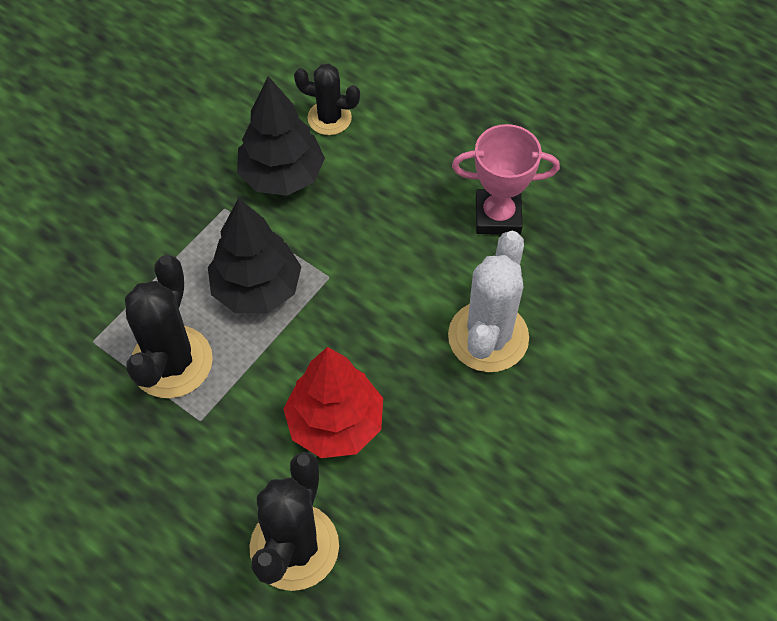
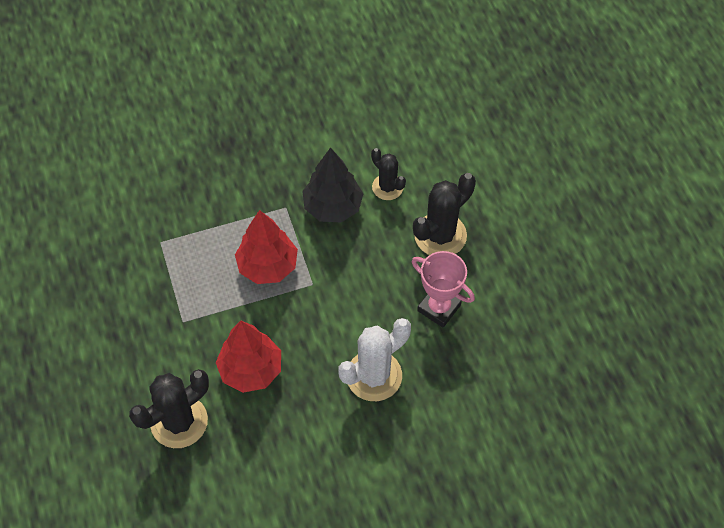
camera: 35 degrees right, 0 degrees up
black cactus [125,255,213,398] -> black cactus moved to [413,173,476,255]
black tree [208,198,301,313] -> red tree [235,210,298,284]

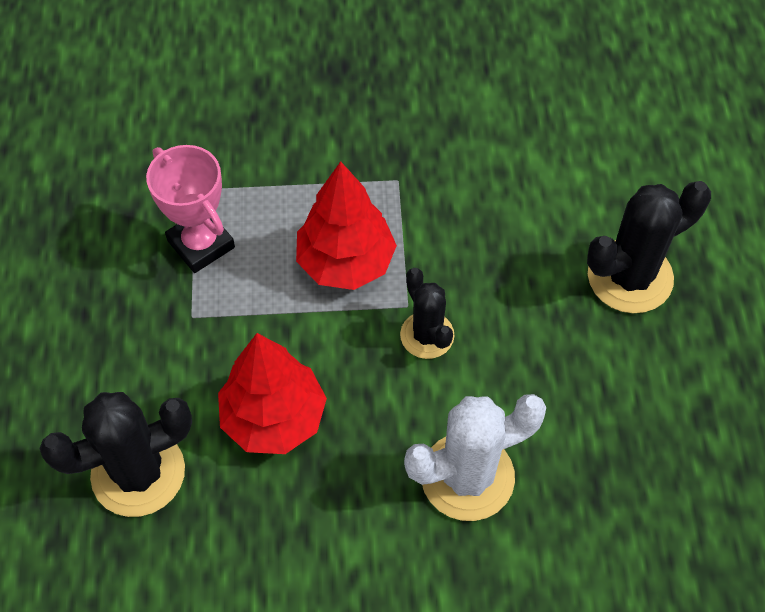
camera: 15 degrees right, 0 degrees up
black tree [302,147,363,222] -> none
black cactus [371,148,406,200] -> black cactus moved to [400,268,454,359]
pink trophy [412,251,475,327] -> pink trophy moved to [146,145,235,273]

